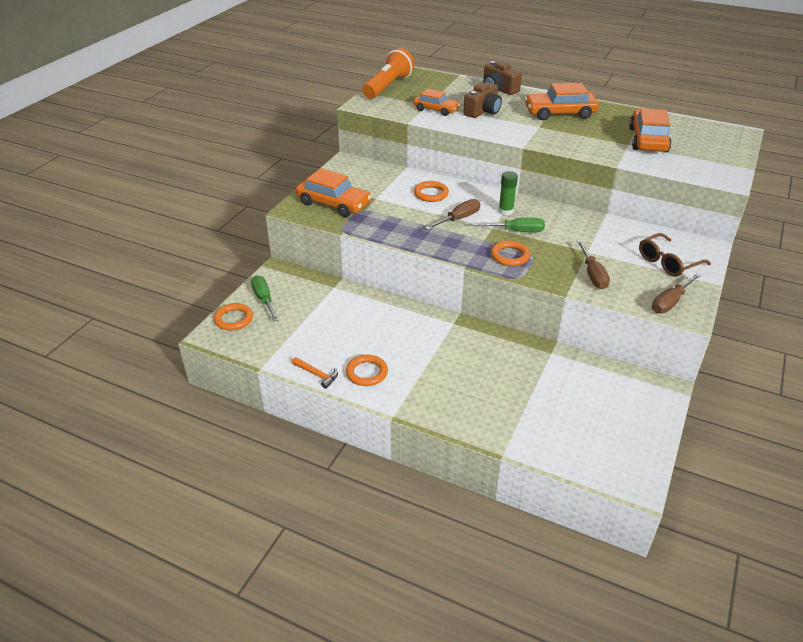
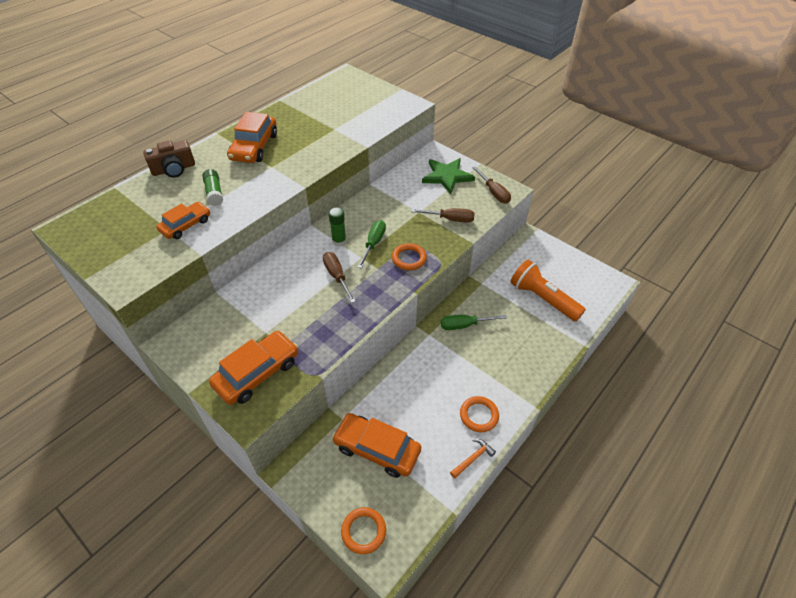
camera: 75 degrees left, 10 degrees up
green screwdriver [251,275,278,321] -> green screwdriver moved to [441,315,507,330]
orange flashlight [363,48,415,99] -> orange flashlight moved to [510,260,586,322]
orange ring [414,181,449,202] -> none
brown camera [463,82,502,118] -> green glue stick [202,169,223,206]
orange car [629,108,672,152] -> orange car moved to [332,413,421,478]
brown glasses [639,233,711,277] -> green star [422,158,475,194]

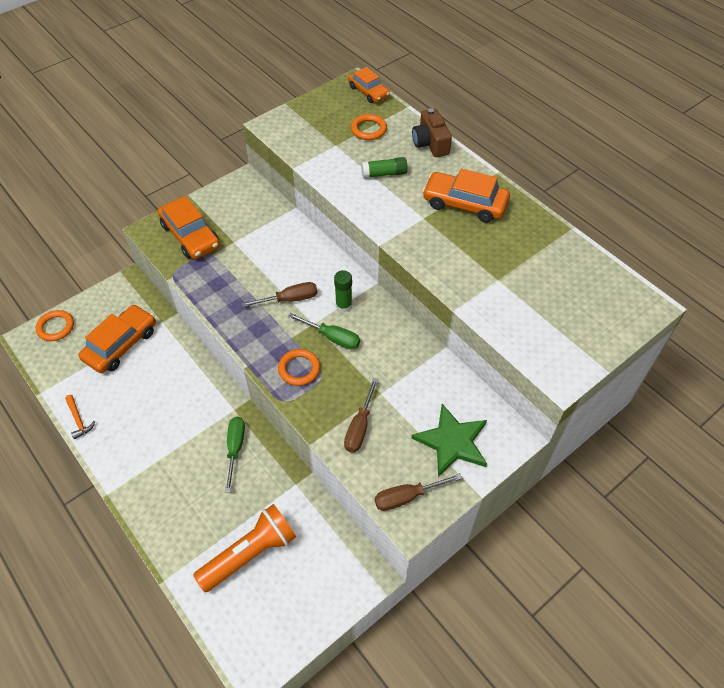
camera: 100 degrees right, 5 degrees up
orange car [156,202,210,239] -> orange car moved to [348,67,390,103]
orange ring [460,396,499,432] -> orange ring moved to [351,114,387,140]

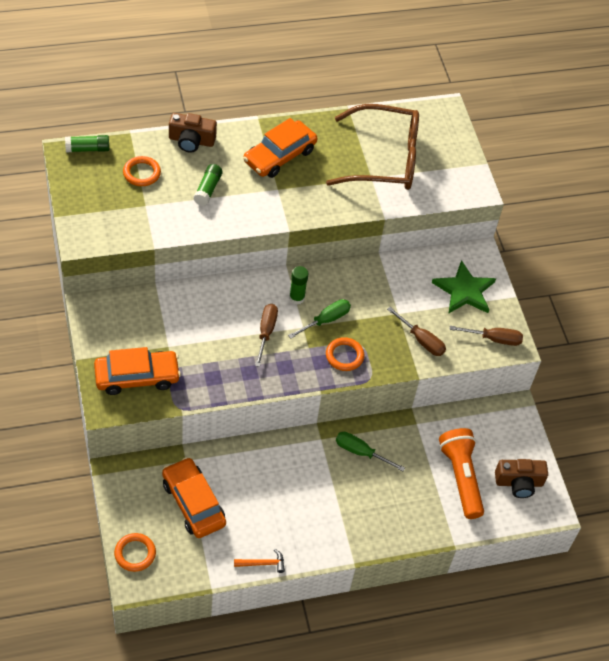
camera: 70 degrees left, 0 degrees up
orange car [348,67,390,103] -> green glue stick [65,135,109,152]
brown screwdriver [374,473,462,511] -> brown screwdriver turned 90 degrees counterclockwise [450,326,523,346]
none -> brown glasses [326,104,419,190]
none -> brown camera [495,459,548,498]

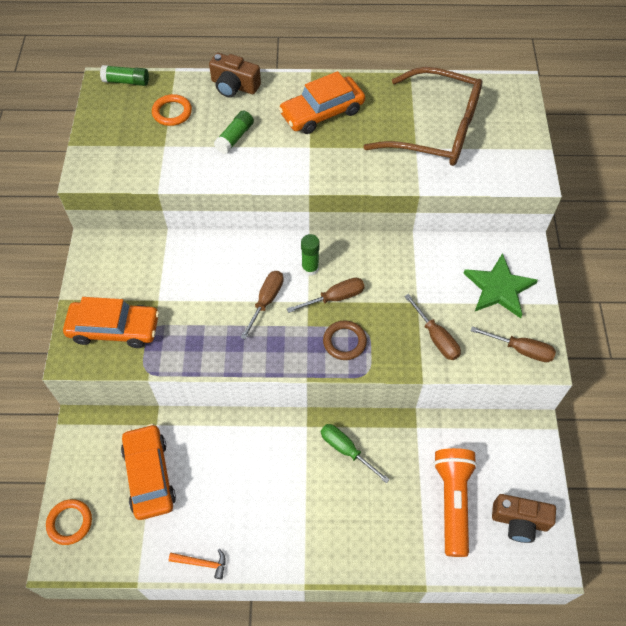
camera: 20 degrees right, 5 degrees up
green screwdriver [288,299,351,339] -> brown screwdriver [287,278,365,313]
orange ring [326,337,364,371] -> brown ring [323,320,367,360]

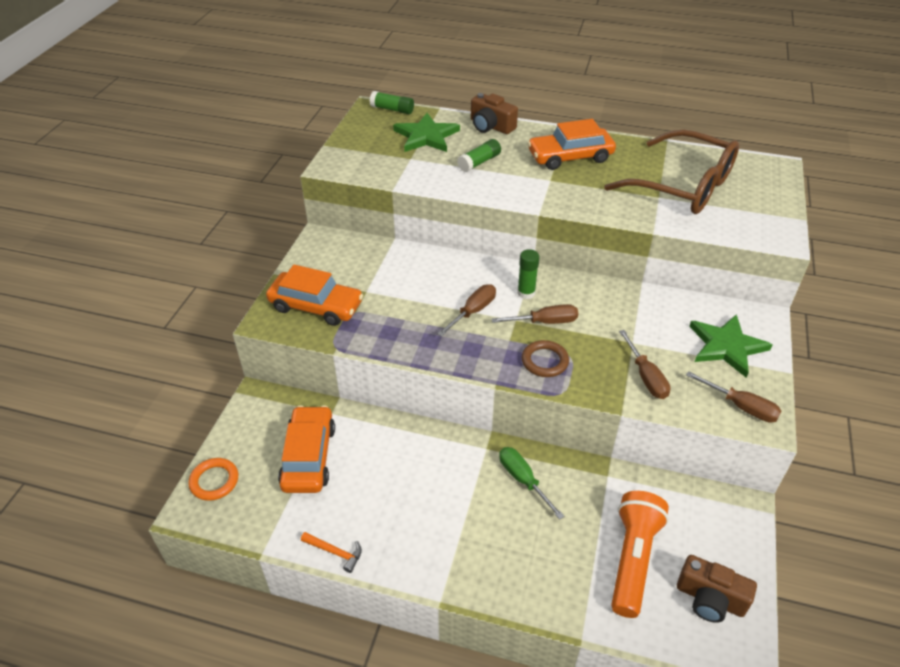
camera: 15 degrees right, 15 degrees down
orange ring [152,94,192,126] -> green star [393,113,460,152]

